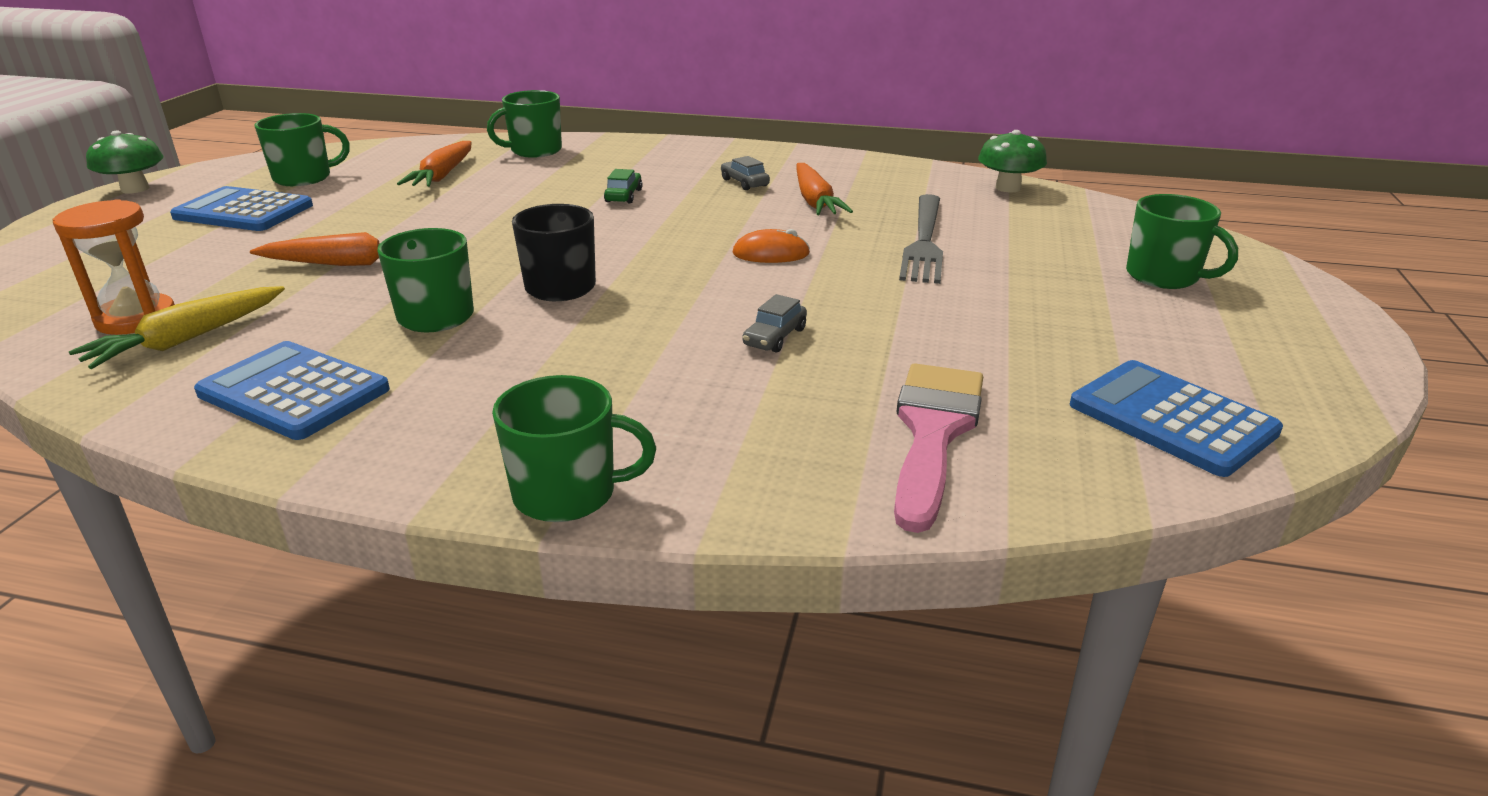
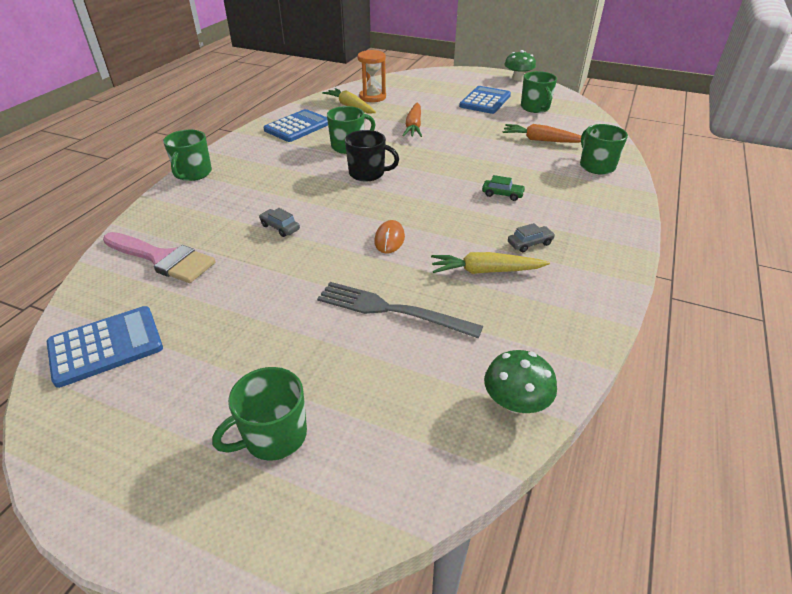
camera: 100 degrees right, 10 degrees up
orange carrot [797,163,853,215] -> yellow carrot [431,252,550,274]

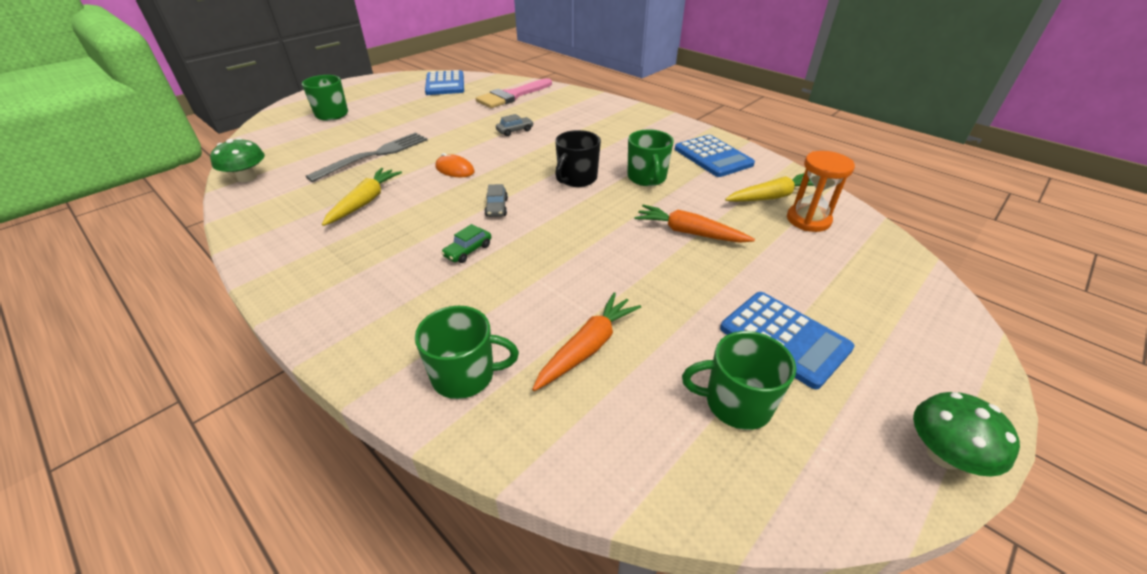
camera: 110 degrees right, 0 degrees up
green mug [163,130,212,181] -> none
grey car [508,223,555,252] -> grey car moved to [485,184,508,217]

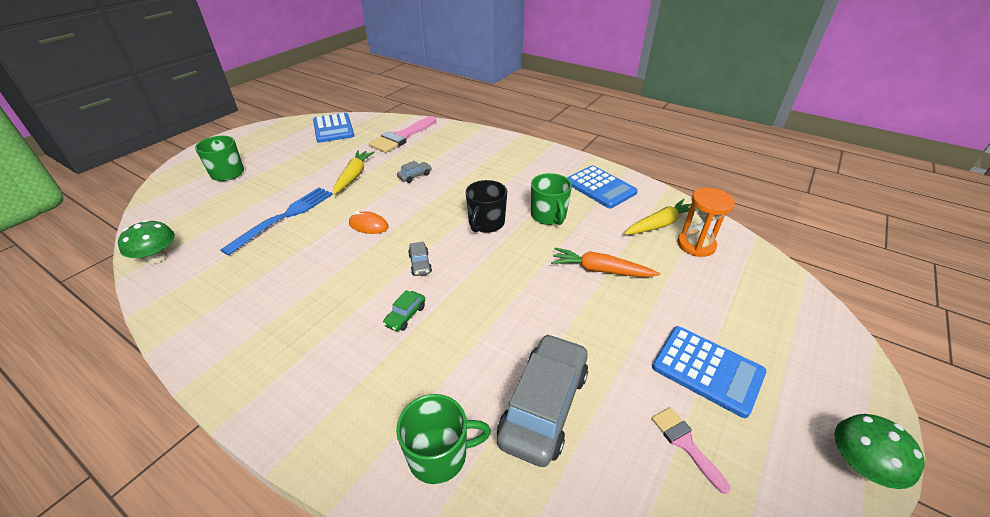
camera: 10 degrees left, 0 degrees up
grey fork [306,133,427,182] -> blue fork [220,187,333,255]
yellow carrot [322,168,402,226] -> yellow carrot moved to [333,150,375,195]
orange carrot [532,292,641,391] -> grey car [497,333,588,467]
green mug [682,331,796,430] -> pink brush [652,407,731,494]

